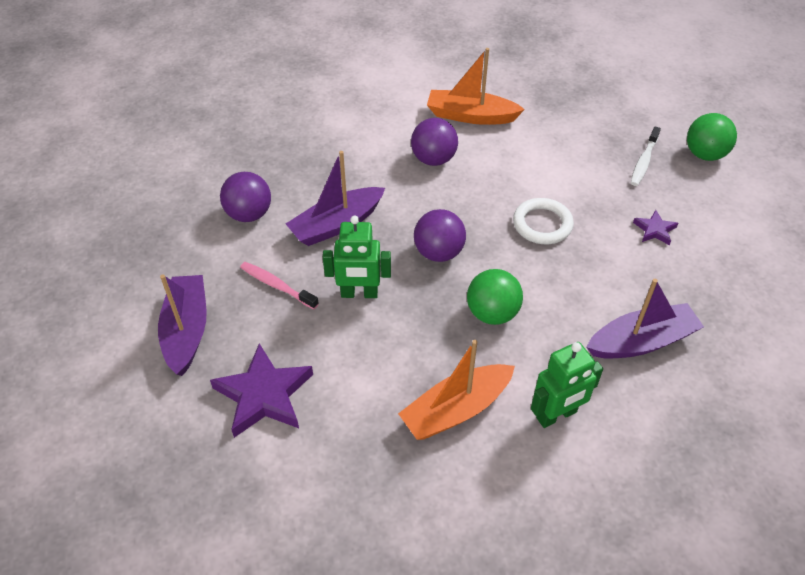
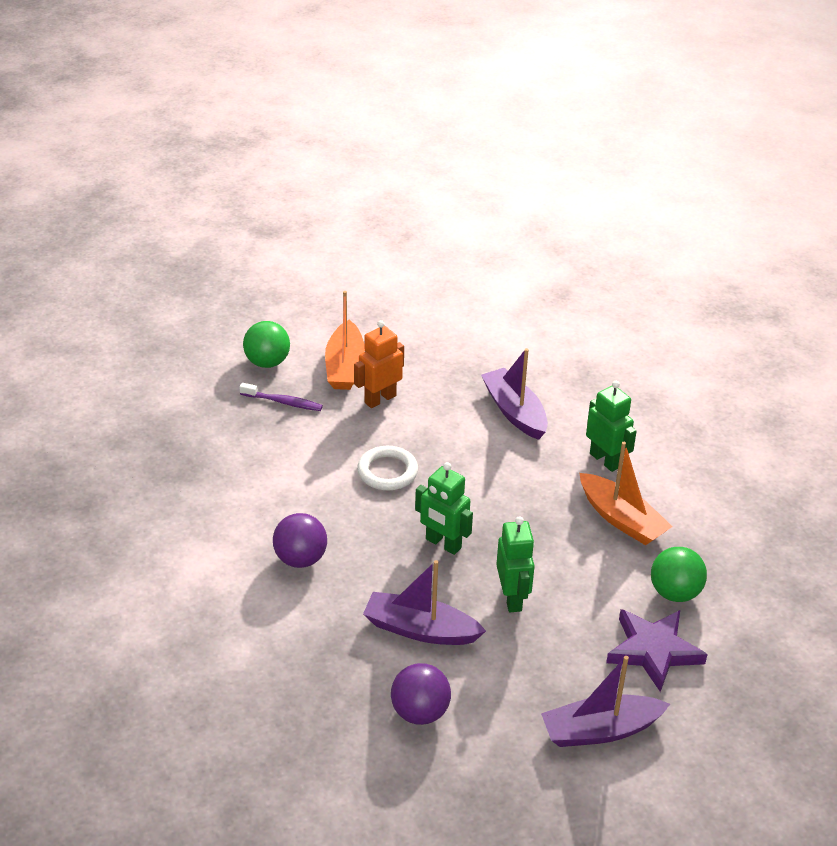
camera: 100 degrees left, 10 degrees down
pink toothbrush [240,262,319,309] -> none
purple boat [286,151,385,246] -> purple boat turned 150 degrees clockwise [363,560,486,645]
purple ball [414,209,466,262] -> green robot [415,462,473,555]
orange boat [427,48,525,125] -> orange boat moved to [325,291,365,390]
green ball [467,269,523,325] -> green ball moved to [651,547,707,602]
white toothbrush [631,126,661,186] -> purple toothbrush [239,383,323,411]
purple star [633,210,678,245] -> orange robot [354,320,404,408]

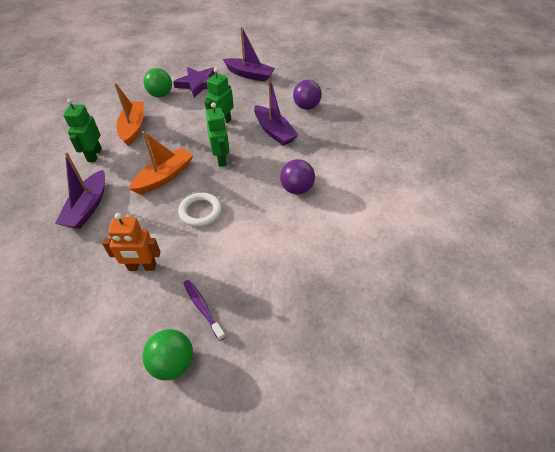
camera: 140 degrees left, 10 degrees up
orange boat [325,291,365,390] -> orange boat moved to [129,131,193,194]

